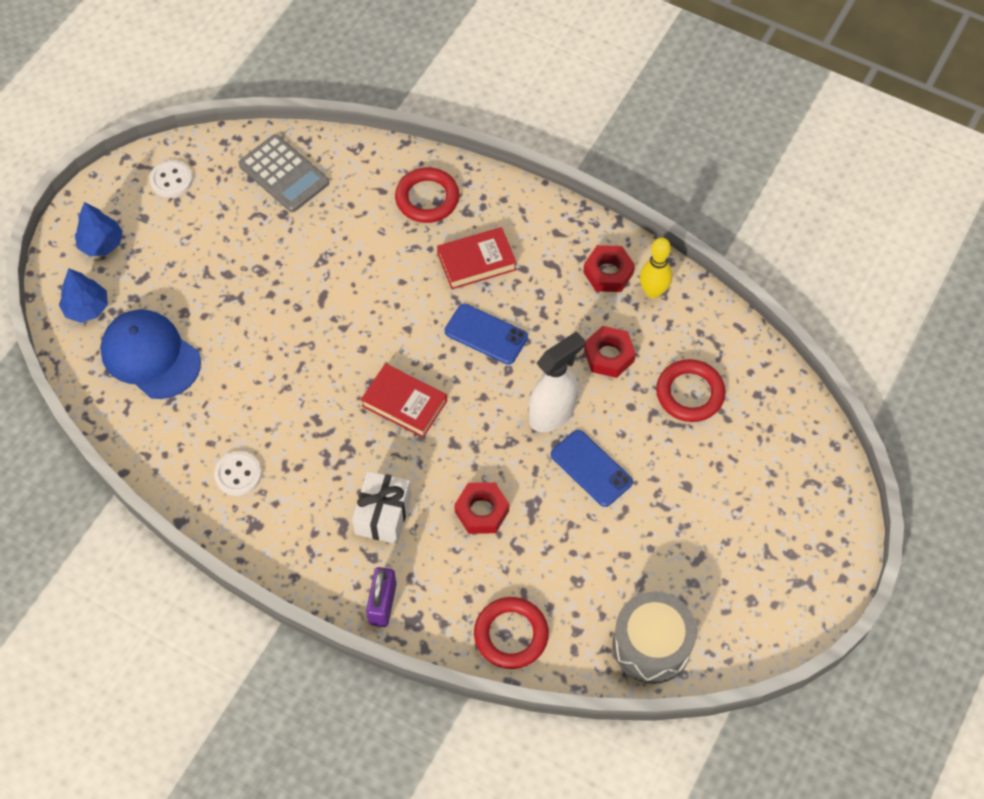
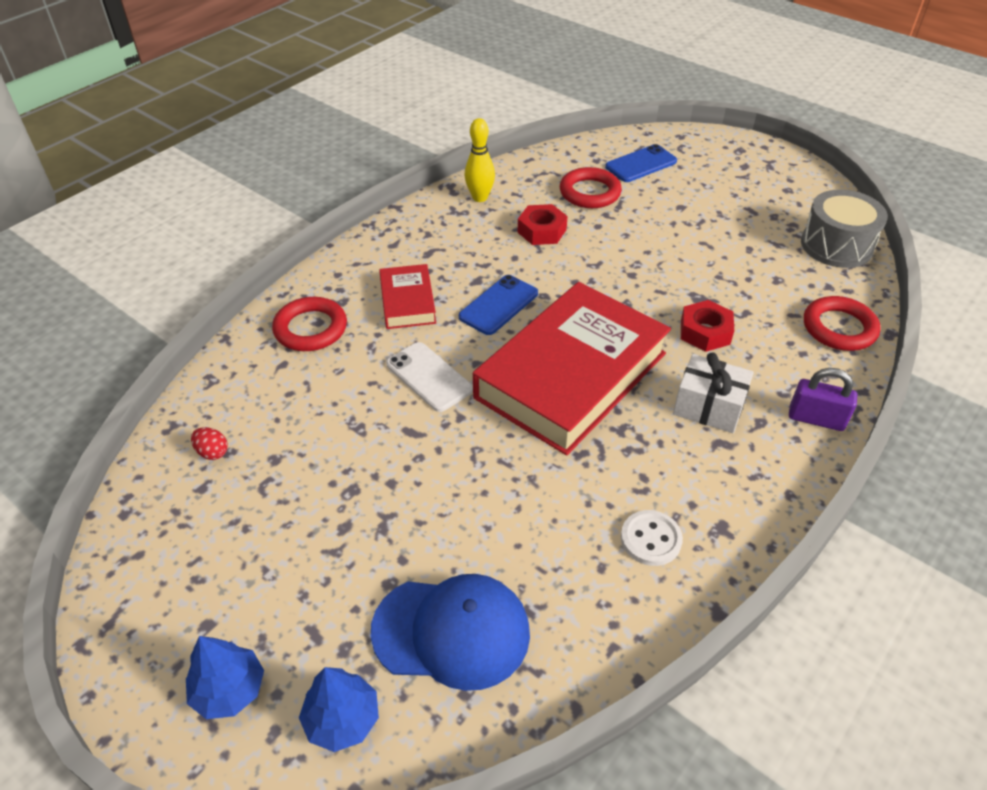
camera: 80 degrees left, 15 degrees down
blue cap [100,310,201,399] -> blue cap turned 135 degrees counterclockwise [371,574,530,691]
white button [150,160,193,198] -> none
grey calculator [238,134,329,212] -> red egg [191,427,228,460]
red book [361,363,447,438] -> red book [473,282,671,455], size x2.14
white spray bottle [529,331,585,432] -> none
blue phone [551,430,633,507] -> blue phone moved to [605,144,677,182]
red nut [583,245,635,292] -> none
none -> white phone [386,342,473,412]

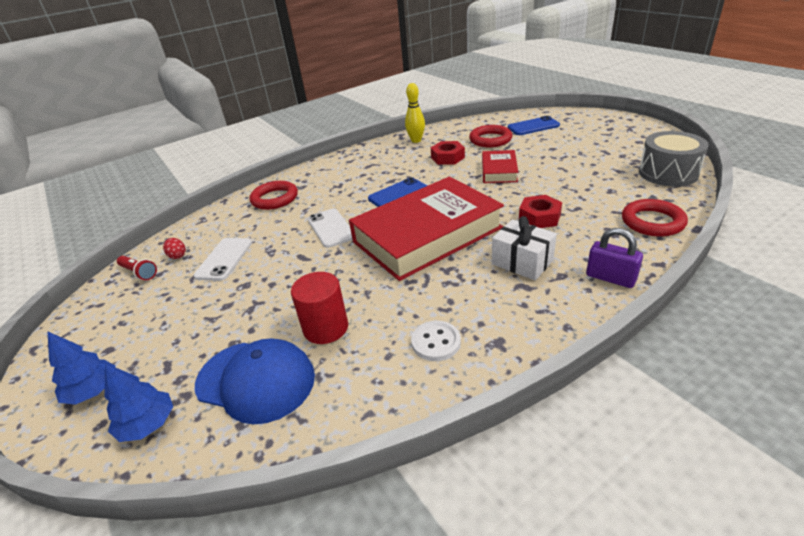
camera: 20 degrees right, 10 degrees down
red book [379,264,436,329] -> red book moved to [482,150,518,183]
none -> red flashlight [117,256,157,280]
none -> white phone [194,238,252,281]
none -> red cylinder [291,272,348,344]

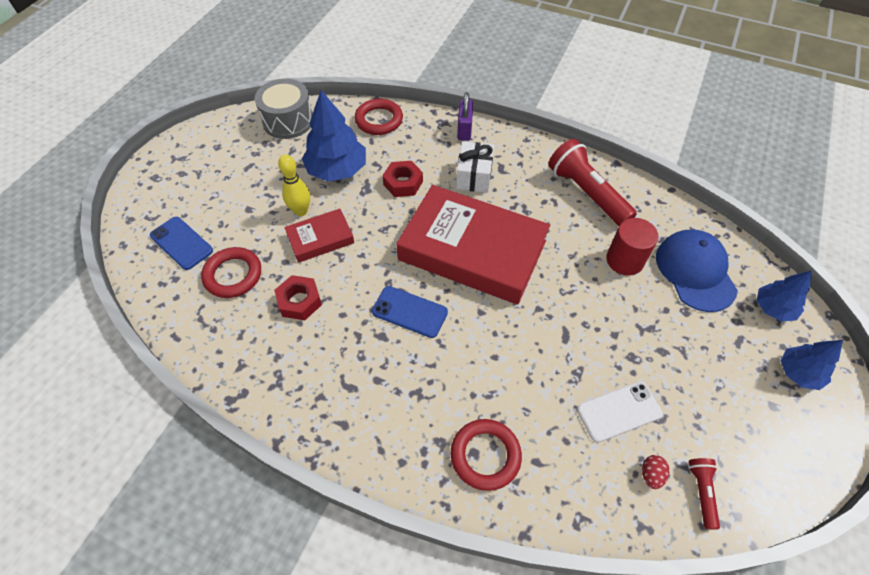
camera: 125 degrees left, 20 degrees up
white phone [308,209,352,248] -> none
yellow bowling pin [405,83,425,143] -> yellow bowling pin moved to [278,154,310,216]
white button [411,321,461,361] -> red flashlight [548,139,637,226]
none -> blue tree [302,90,366,182]

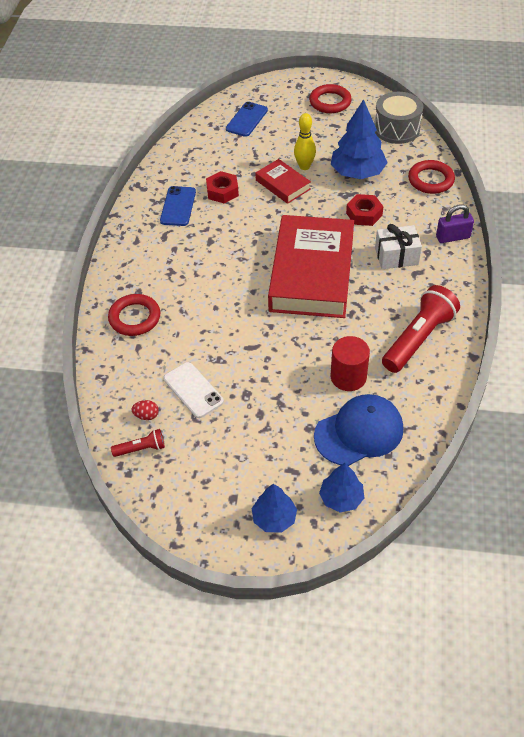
camera: 75 degrees right, 5 degrees down
red ring [201,247,261,298] -> red ring moved to [309,84,352,113]
blue phone [372,286,448,338] -> blue phone moved to [160,186,196,226]

